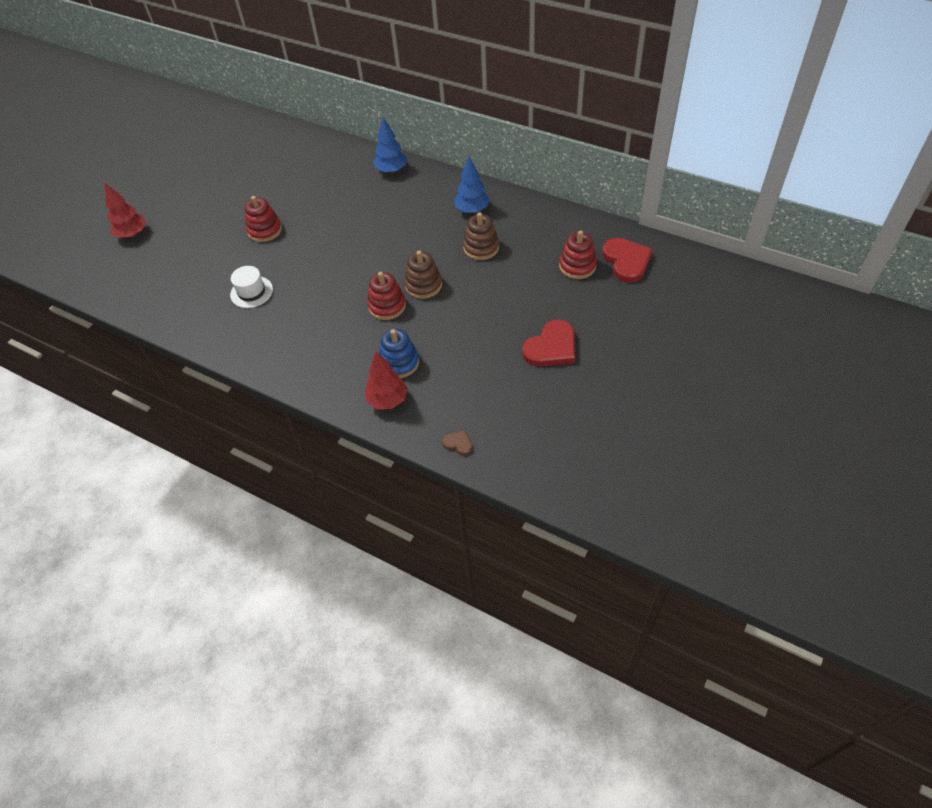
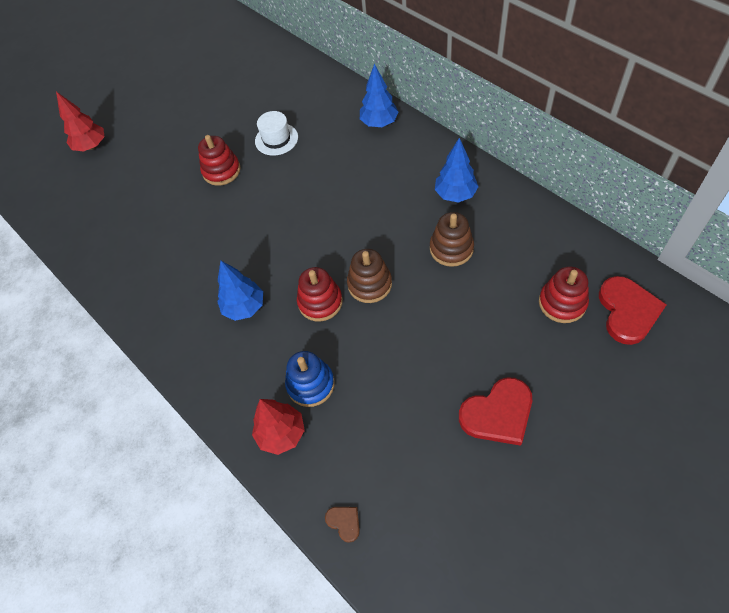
camera: 20 degrees right, 5 degrees up
white hat [230,266,273,308] -> white hat moved to [255,111,298,156]
none -> blue tree [217,261,263,321]

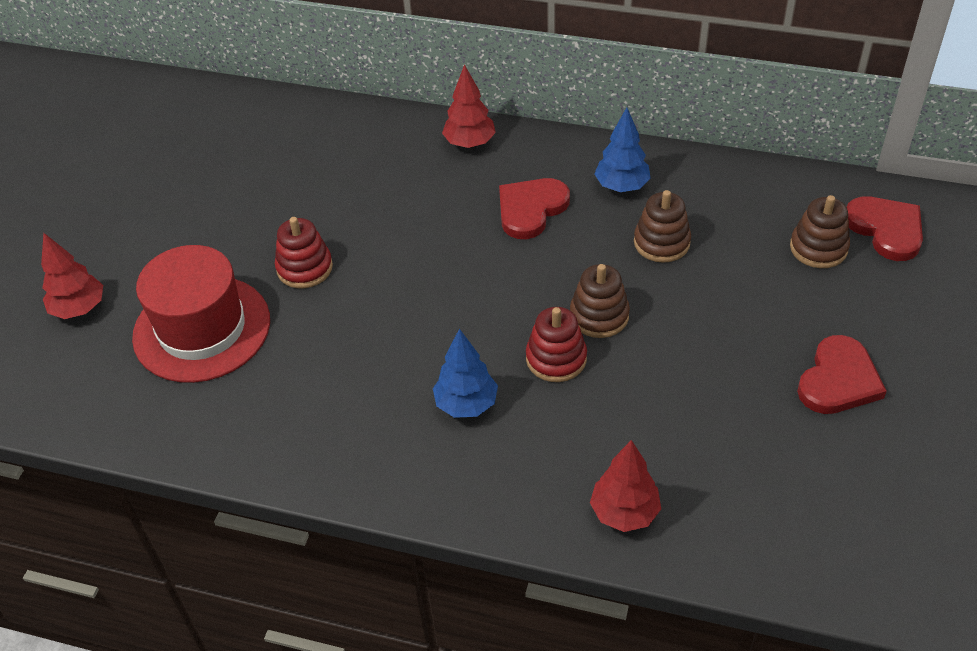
camera: 35 degrees left, 10 degrees down
white hat [255,111,298,156] -> none
blue stacking toy [285,351,335,407] -> none
brown heart [325,507,360,543] -> none
blue tree [360,64,399,127] -> red tree [442,64,496,148]
red stacking toy [539,267,589,323] -> brown stacking toy [790,195,850,268]
none -> red hat [132,245,270,383]
none -> red heart [499,178,570,239]

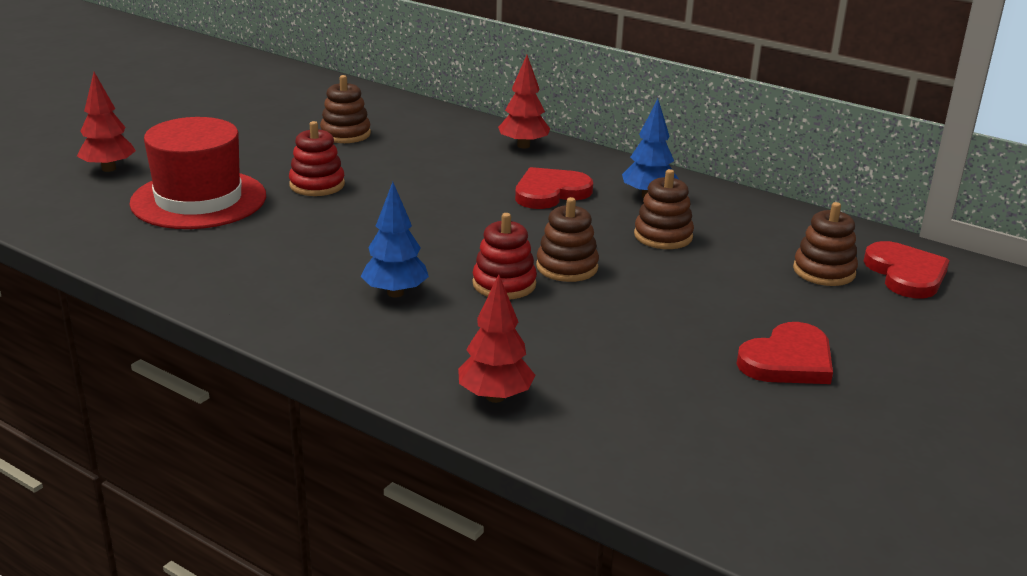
camera: 15 degrees right, 20 degrees down
none -> brown stacking toy [320,75,371,143]

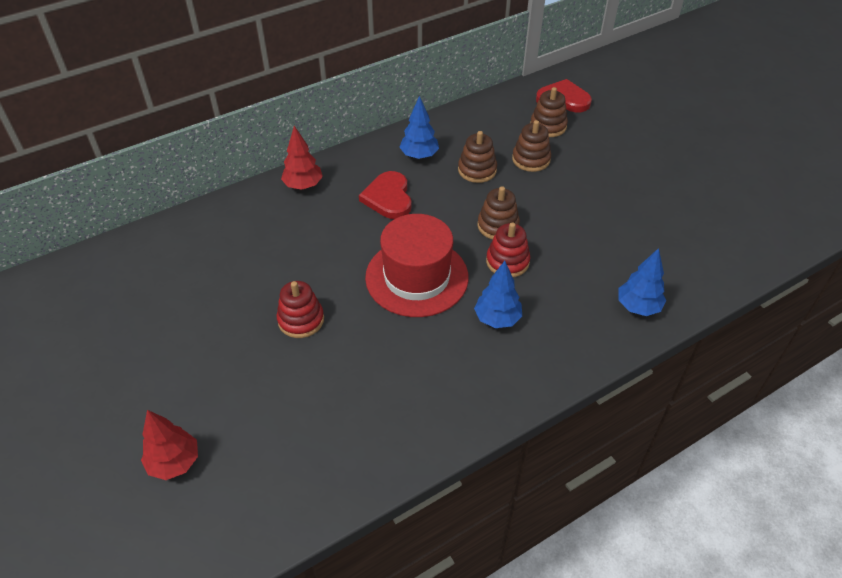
camera: 65 degrees left, 20 degrees up
red hat [129,117,266,229] -> red hat moved to [365,214,469,317]
brown stacking toy [320,75,371,143] -> brown stacking toy moved to [512,120,551,172]
red tree [458,274,535,403] -> blue tree [618,248,666,316]
red heart [737,322,833,384] -> none

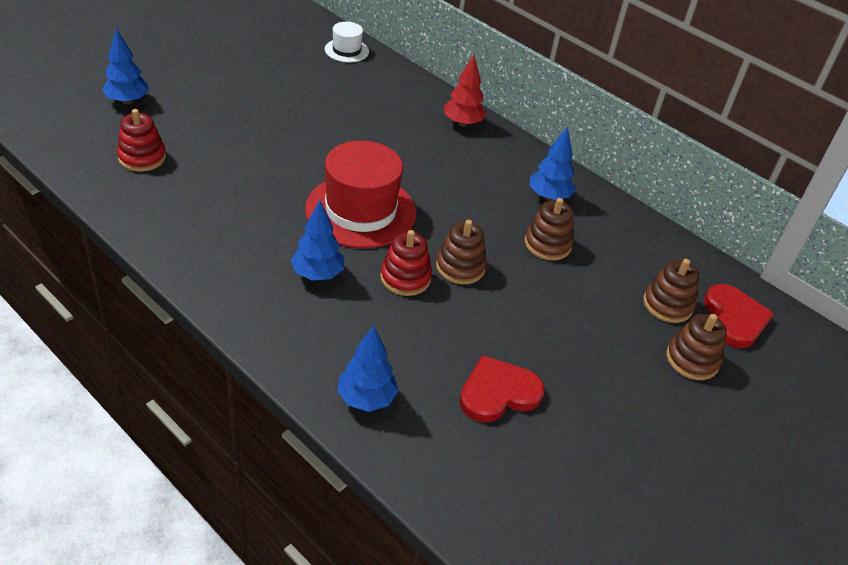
camera: 70 degrees right, 5 degrees down
red tree [141,410,198,480] -> blue tree [102,28,149,105]
red stacking toy [277,281,324,338] -> red stacking toy moved to [117,109,166,172]
red heart [359,171,411,219] -> red heart moved to [459,355,545,422]
brown stacking toy [512,120,551,172] -> brown stacking toy moved to [666,314,727,380]
none -> white hat [325,22,369,62]

